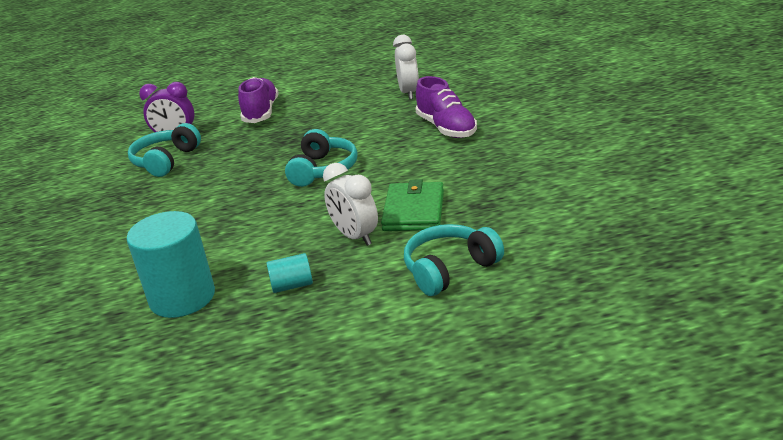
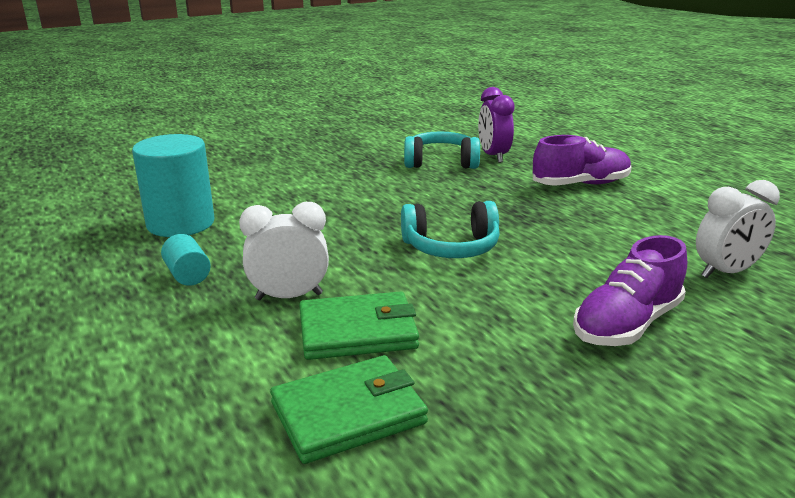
camera: 70 degrees right, 5 degrees down
white clock [323,163,378,246] -> white clock turned 45 degrees clockwise [239,202,329,300]
turquoise headphones [404,224,504,296] -> none
none -> green wallet [270,355,428,464]

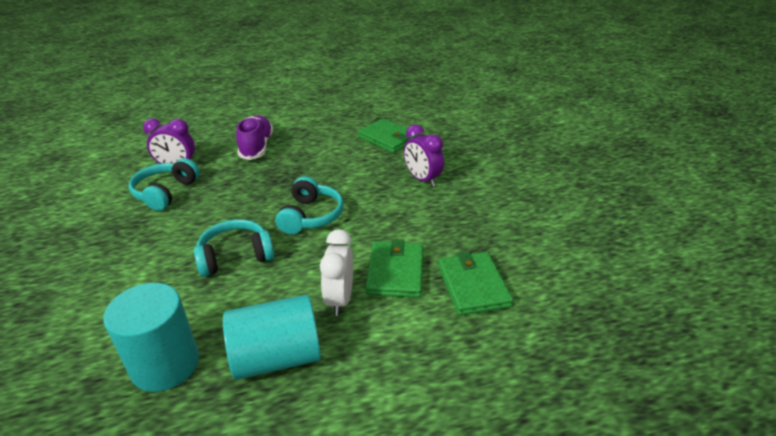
camera: 75 degrees left, 10 degrees up
turquoise cylinder [161,234,211,286] -> turquoise cylinder [223,295,321,380], size x2.08
purple shoe [573,235,687,346] -> purple clock [404,125,444,187]
white clock [696,180,780,278] -> green wallet [358,118,418,153]
none -> turquoise headphones [194,219,274,277]

